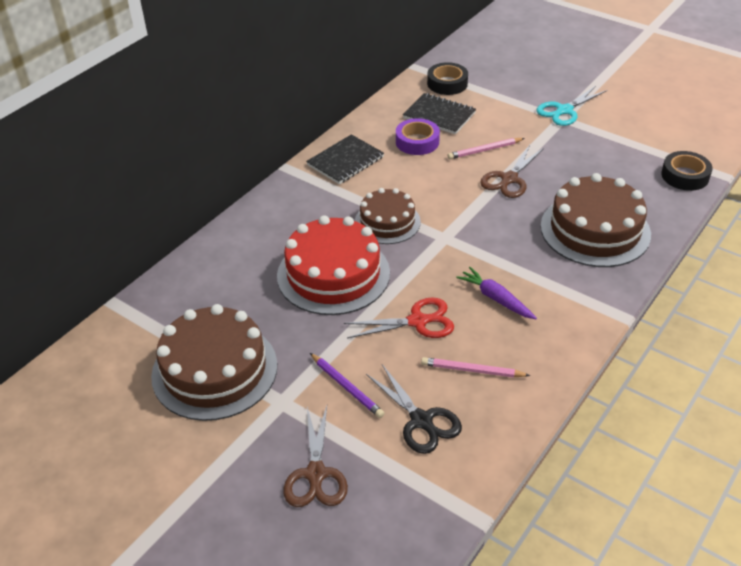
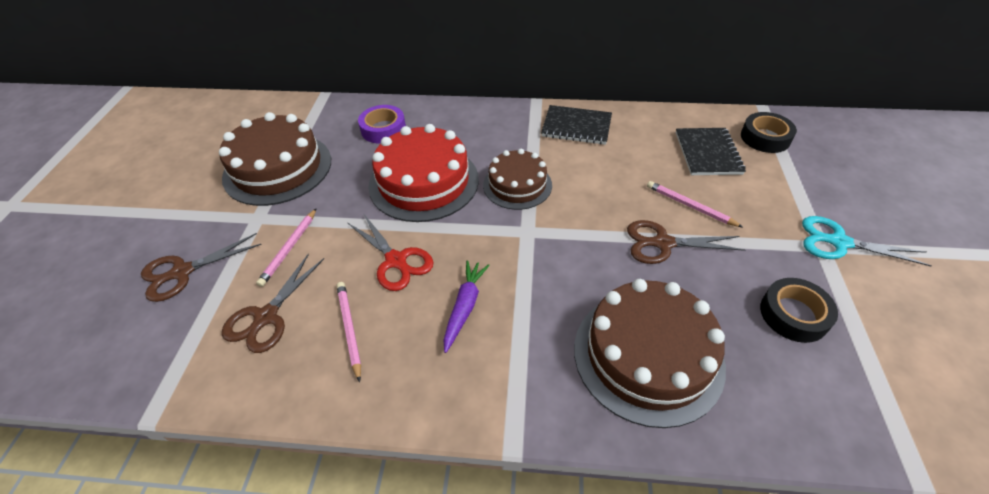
camera: 60 degrees right, 5 degrees up
purple pencil [310,353,385,418] -> pink pencil [256,208,317,287]
black scissors [366,364,462,454] -> brown scissors [222,253,324,353]
purple tape [396,118,440,155] -> purple tape moved to [358,105,406,144]
black tape [661,151,713,191] -> black tape moved to [760,278,838,343]

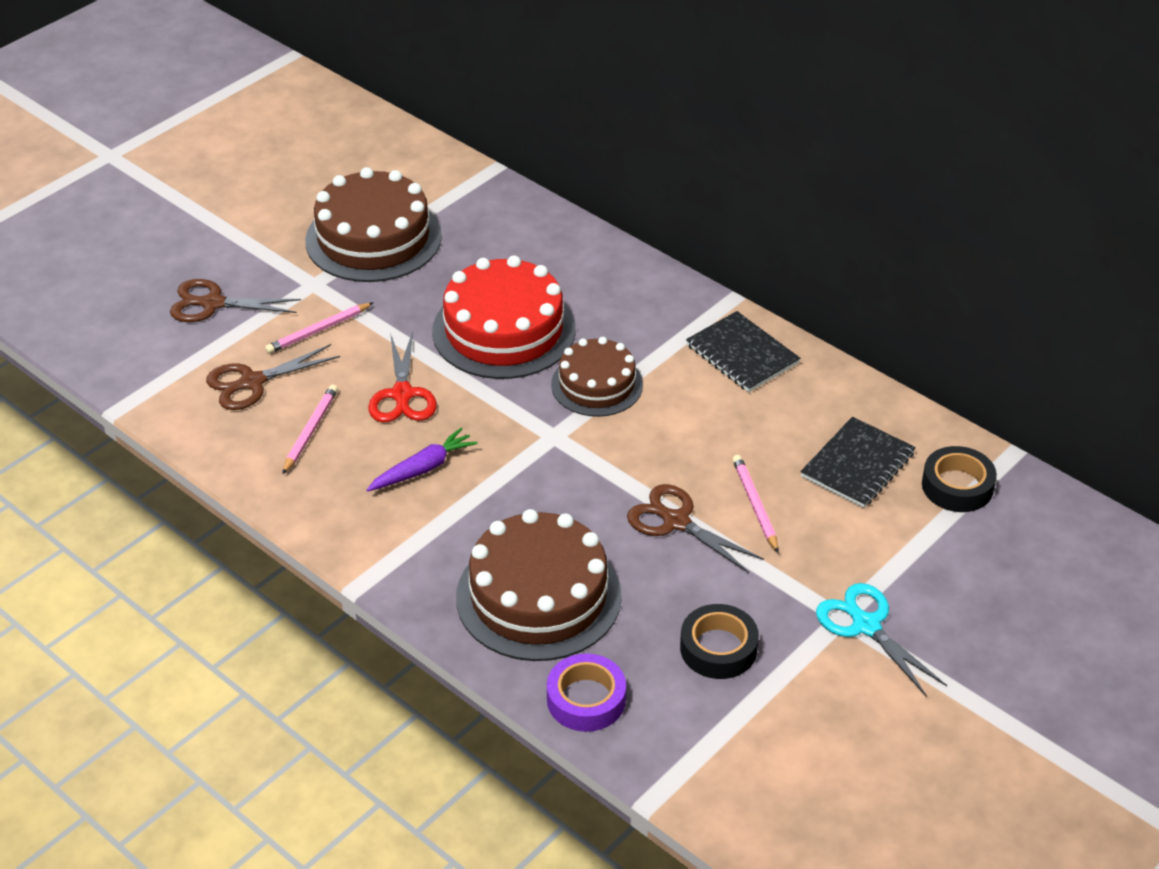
camera: 35 degrees right, 5 degrees down
purple tape [358,105,406,144] -> purple tape moved to [547,653,626,732]

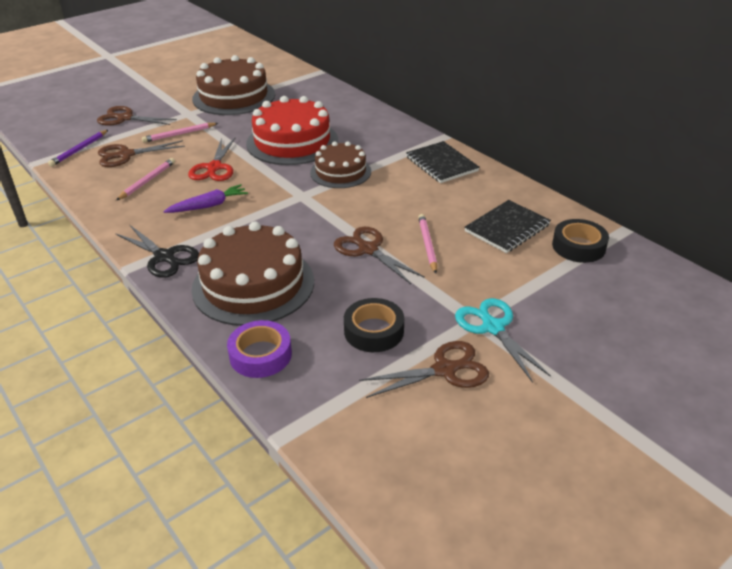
camera: 10 degrees right, 5 degrees down
none -> purple pencil [48,130,108,167]
none -> black scissors [115,225,199,278]
none -> brown scissors [359,341,489,398]

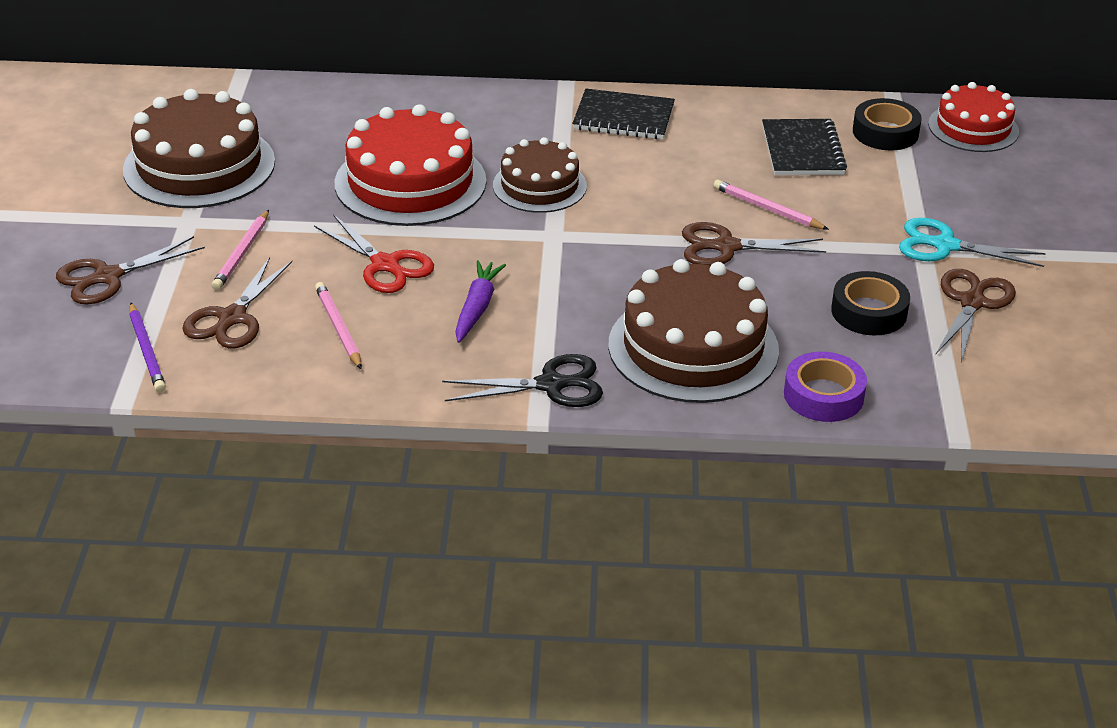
camera: 50 degrees left, 0 degrees up
none -> red cake [928,82,1019,152]

